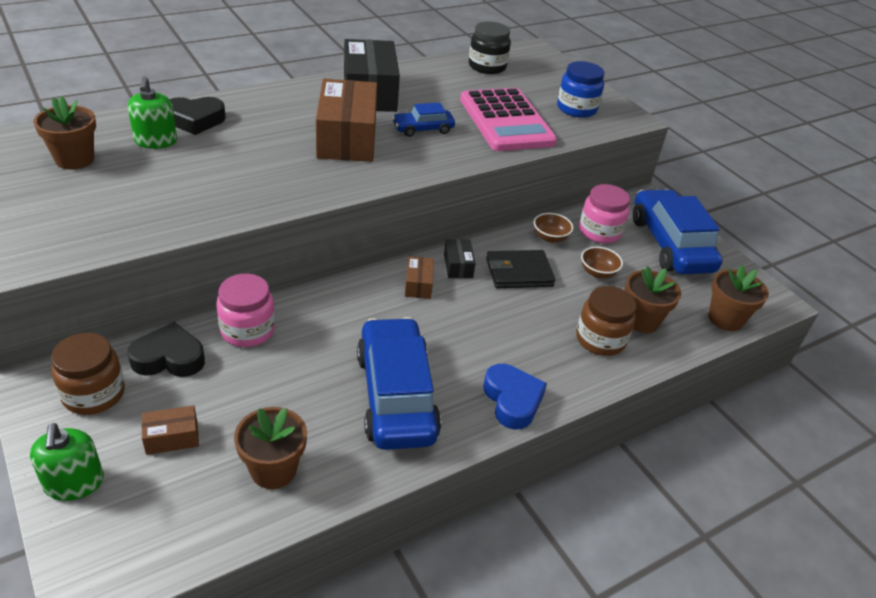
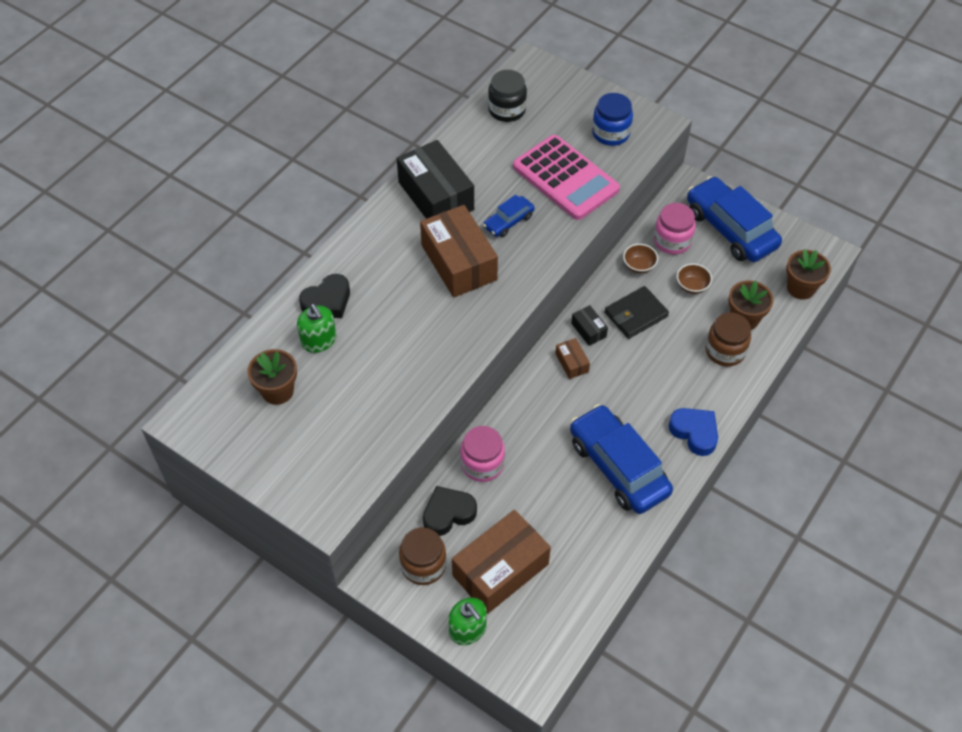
camera: 20 degrees left, 15 degrees up
brown box [142,405,199,455] -> brown box [452,510,551,614], size x2.23
brown flower pot [234,407,307,489] -> none

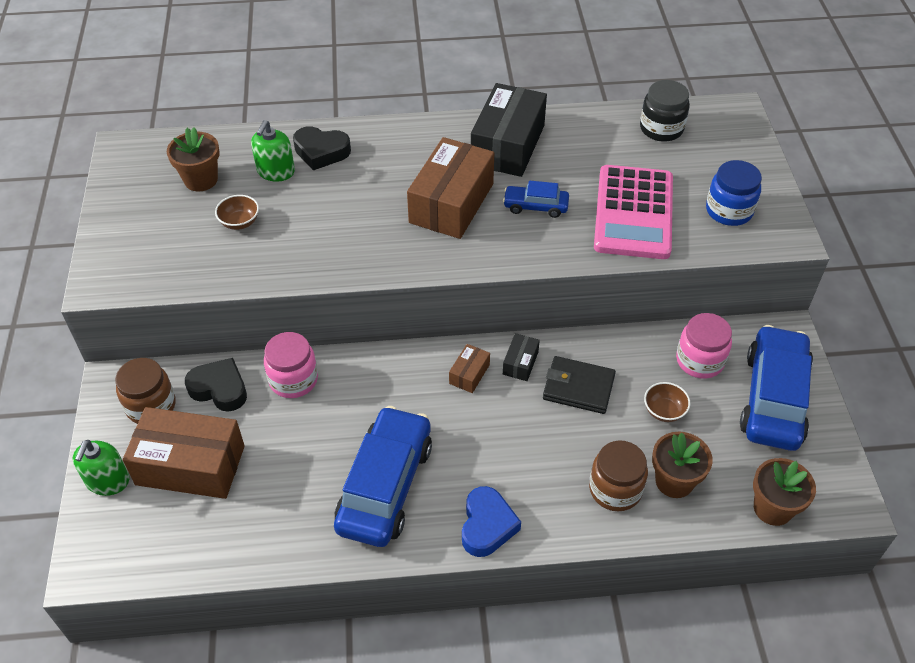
camera: 50 degrees right, 5 degrees down
brown bowl [623,244,658,274] -> brown bowl moved to [215,195,259,230]

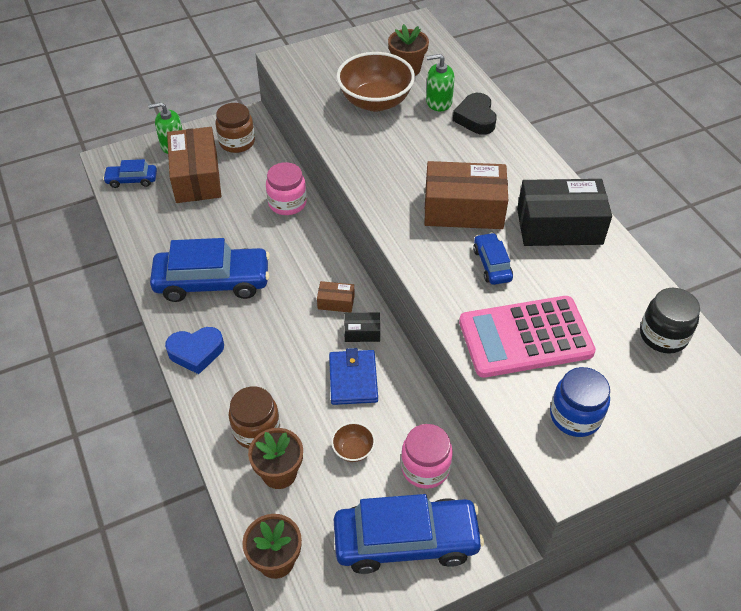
camera: 70 degrees right, 0 degrees up
black heart [185,358,247,412] -> none
brown bowl [215,195,259,230] -> brown bowl [336,52,415,112], size x2.22
black wallet [543,356,616,414] -> blue wallet [329,348,378,405]
none -> blue car [103,159,157,188]

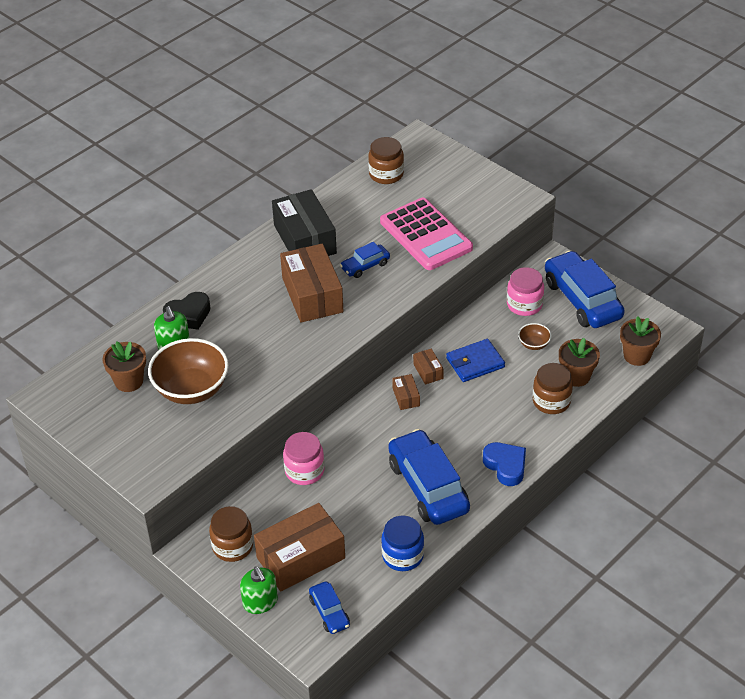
camera: 110 degrees left, 5 degrees down
black box [344,313,380,342] -> brown box [413,348,444,385]
blue jar [550,367,610,437] -> blue jar moved to [381,516,424,571]
black jar [640,288,700,354] -> brown jar [368,137,404,184]

